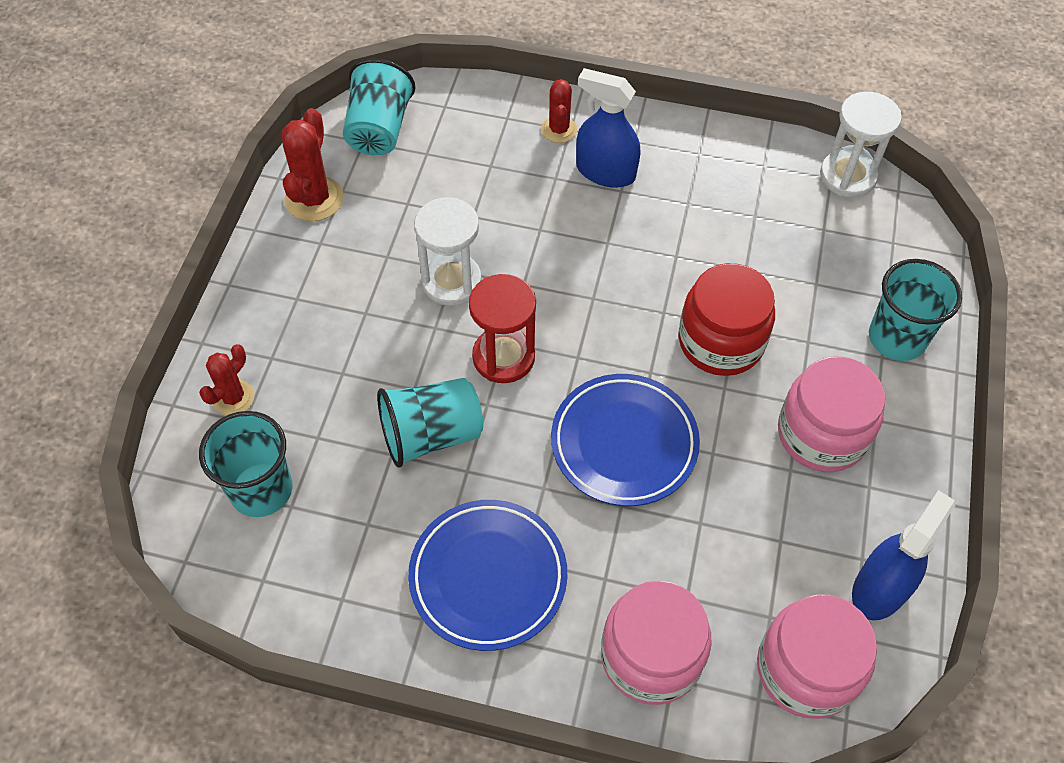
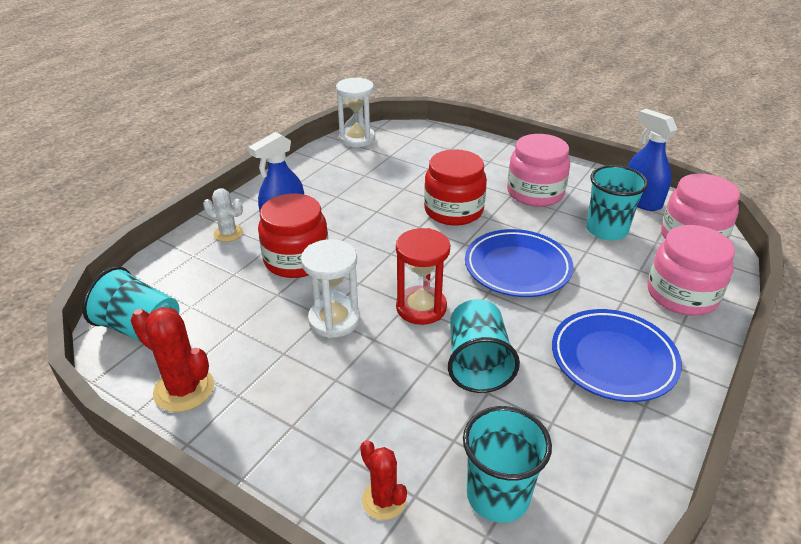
camera: 70 degrees left, 20 degrees down
red cactus [541,79,577,143] -> white cactus [203,188,243,242]
turquoise cup [869,259,962,361] -> turquoise cup moved to [586,165,648,240]
none -> red jar [258,193,328,278]

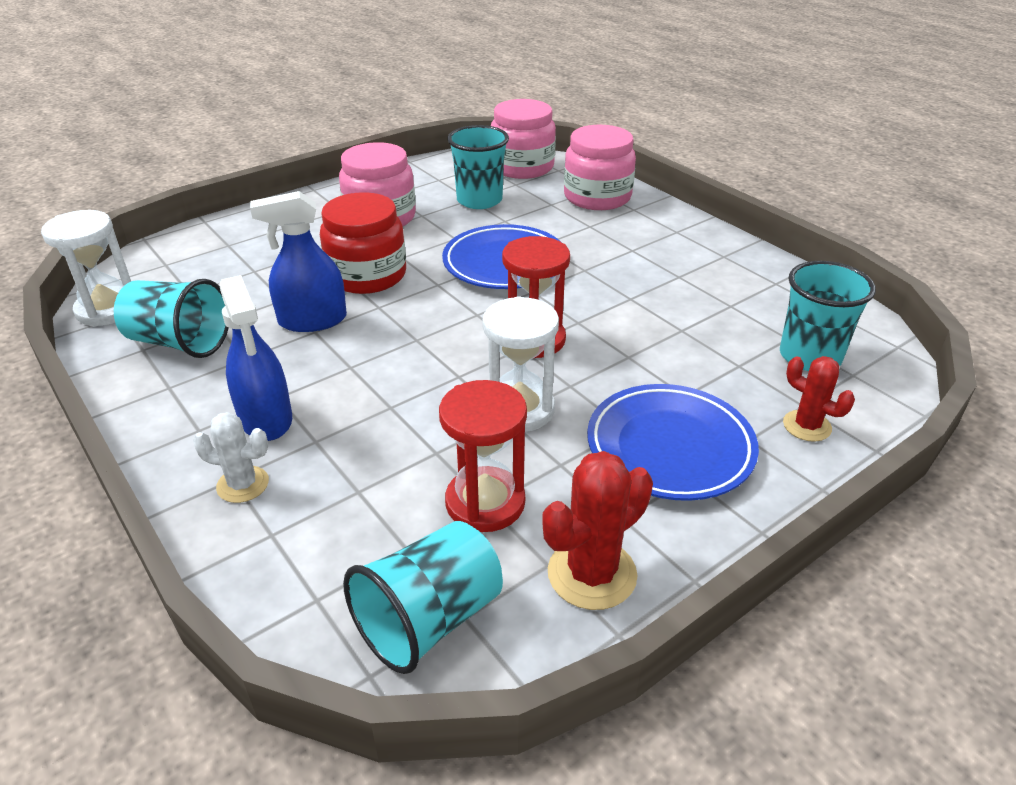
camera: 70 degrees left, 0 degrees up
white cactus [203,188,243,242] -> white cactus turned 60 degrees clockwise [193,412,269,503]
red jar [258,193,328,278] -> none
red cactus [360,440,407,520] -> red cactus turned 60 degrees clockwise [783,356,855,442]
turquoise cup [448,299,520,393] -> turquoise cup moved to [114,279,229,358]
blue plate [552,309,682,402] -> blue plate moved to [587,384,759,501]
blue spray bottle [628,109,678,211] -> blue spray bottle moved to [250,191,347,332]
none -> red hourglass [439,380,527,532]

